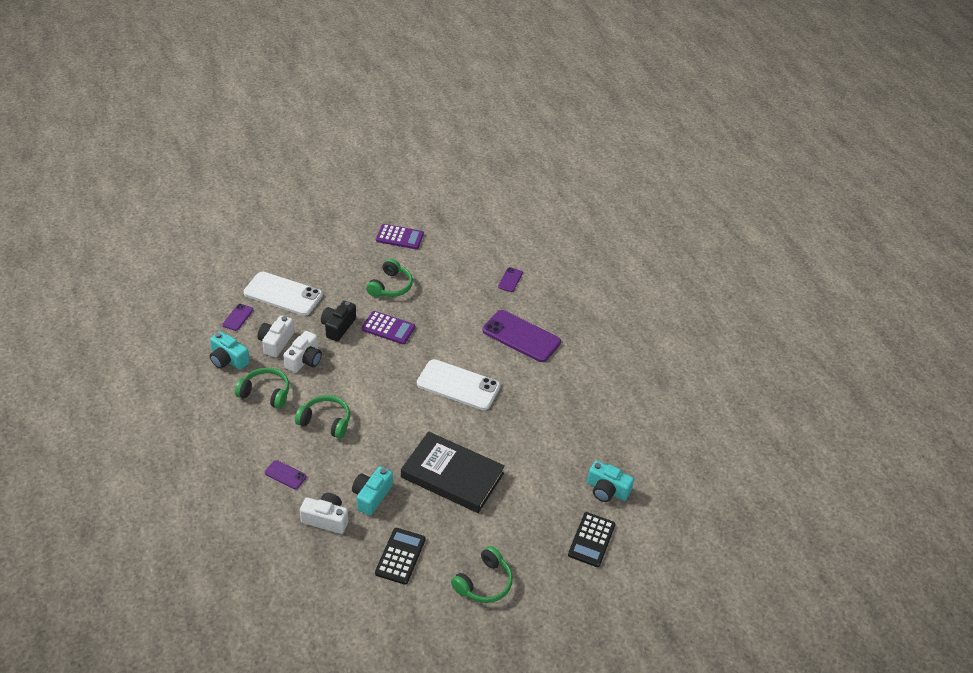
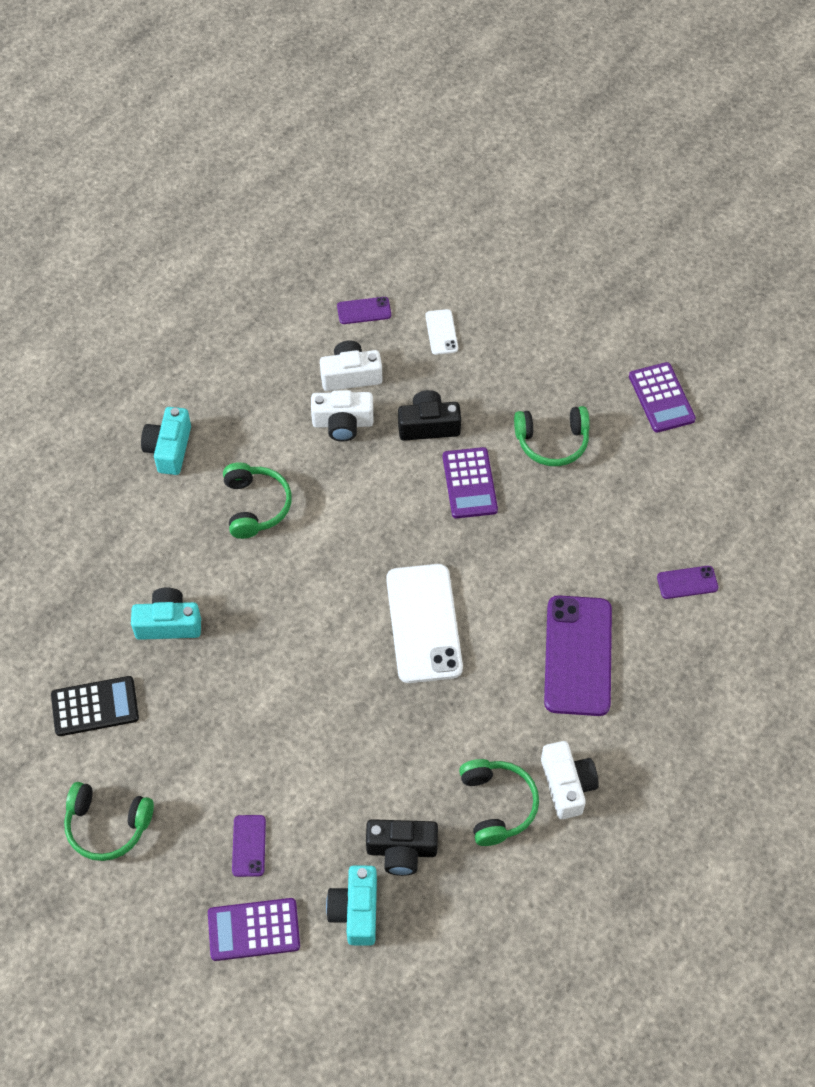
camera: 65 degrees right, 15 degrees up
turquoise camera [210,331,250,370] -> turquoise camera moved to [141,407,191,475]
green headphones [235,368,289,409] -> green headphones moved to [459,759,539,846]
white phone [244,272,323,316] -> white phone [425,309,458,355], size x0.46
purple phone [265,460,307,489] -> purple phone moved to [232,815,266,877]
white camera [300,493,348,534] -> white camera moved to [541,741,599,819]
black book [401,431,505,513] -> none
black calculator [568,512,615,567] -> purple calculator [208,898,300,961]
none -> black camera [366,819,438,876]

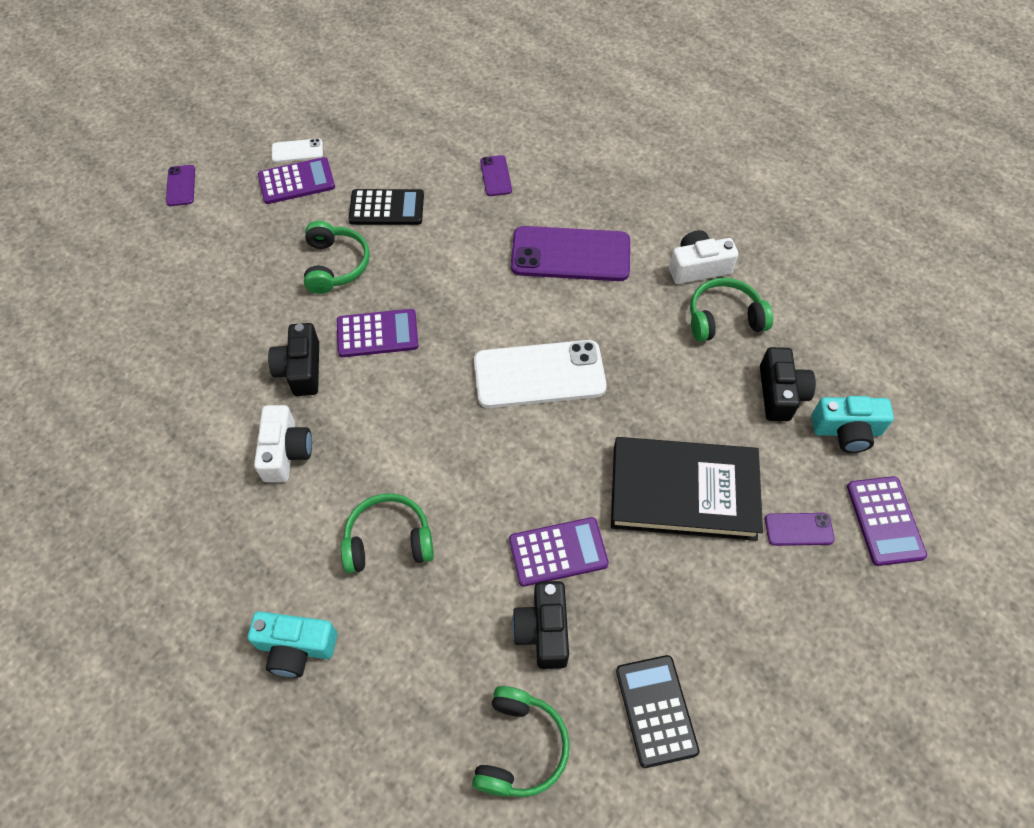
camera: 90 degrees left, 0 degrees up
green headphones [64,782,154,861] -> green headphones moved to [472,686,570,797]
turquoise camera [131,587,201,640] -> black camera [512,581,569,669]
white camera [320,340,382,391] -> none
purple phone [337,297,391,324] -> purple phone moved to [166,165,195,206]
white phone [425,309,458,355] -> white phone moved to [272,139,323,163]
none -> black calculator [348,189,424,225]
none -> purple calculator [509,517,609,587]
none -> black book [611,437,763,541]

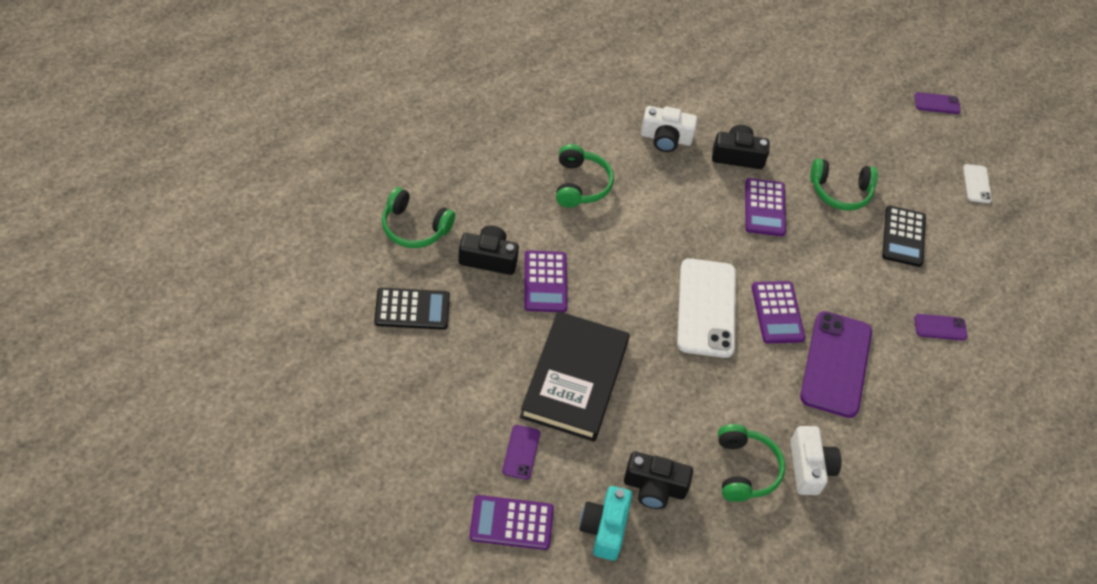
camera: 95 degrees right, 5 degrees down
turquoise camera [248,612,337,678] -> none
purple calculator [258,157,335,204] -> purple calculator moved to [752,281,805,343]

